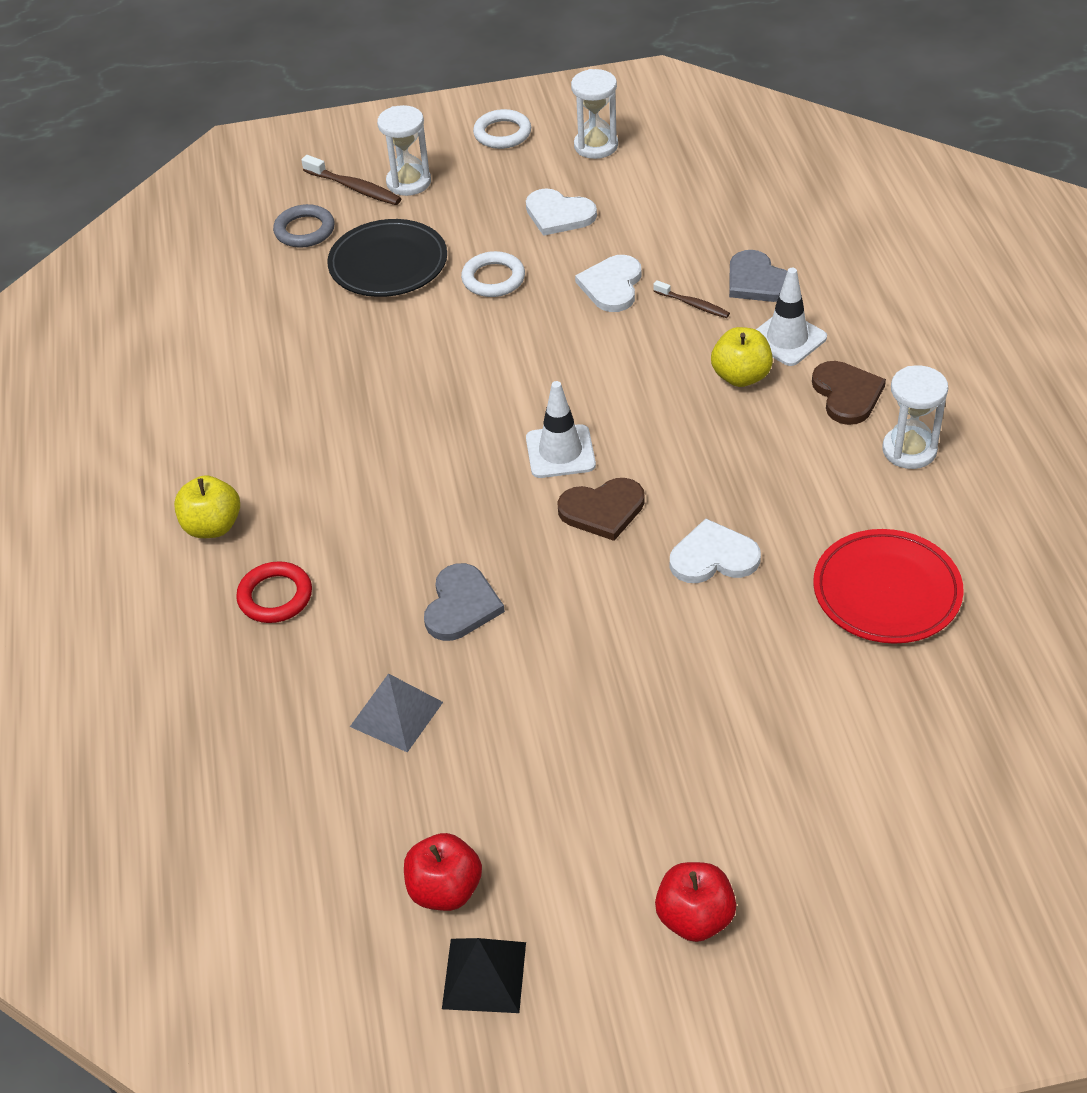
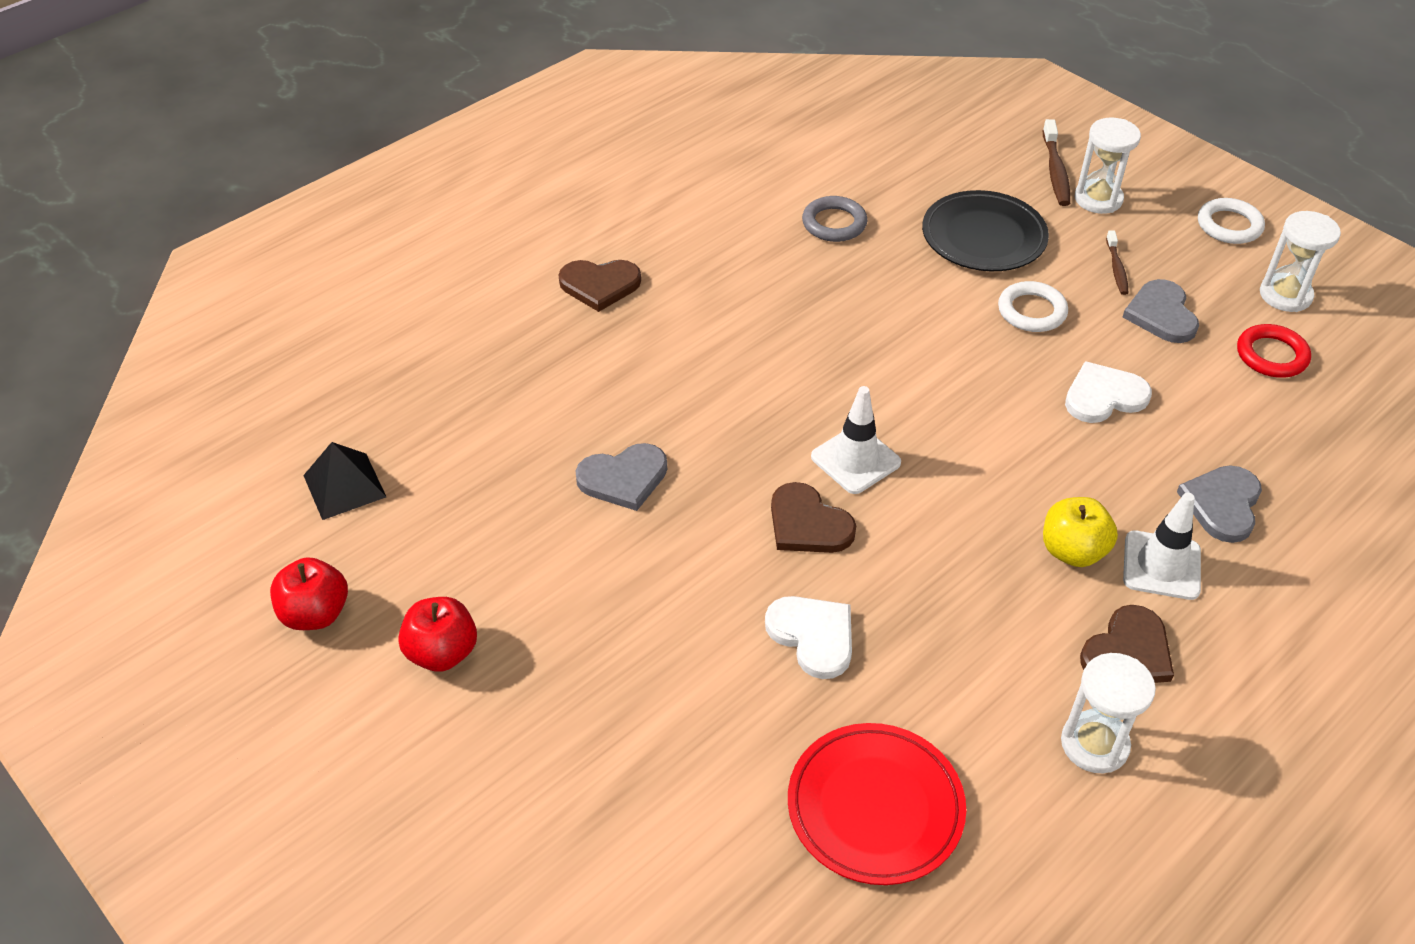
camera: 55 degrees right, 0 degrees up
yellow apple [174,475,240,538] -> brown heart [559,260,641,312]
red ring [236,561,312,623] -> red ring moved to [1237,324,1311,378]
grey ring [273,204,335,248] -> grey ring moved to [802,196,867,242]
grey pyramid [350,673,443,752] -> none
black pyramid [442,938,526,1013] -> black pyramid moved to [303,442,386,520]
white heart [526,188,597,236] -> grey heart [1123,279,1199,343]
brown toothbrush [653,280,730,318] -> brown toothbrush moved to [1106,230,1128,295]
red apple [655,862,736,942] -> red apple moved to [398,597,477,672]

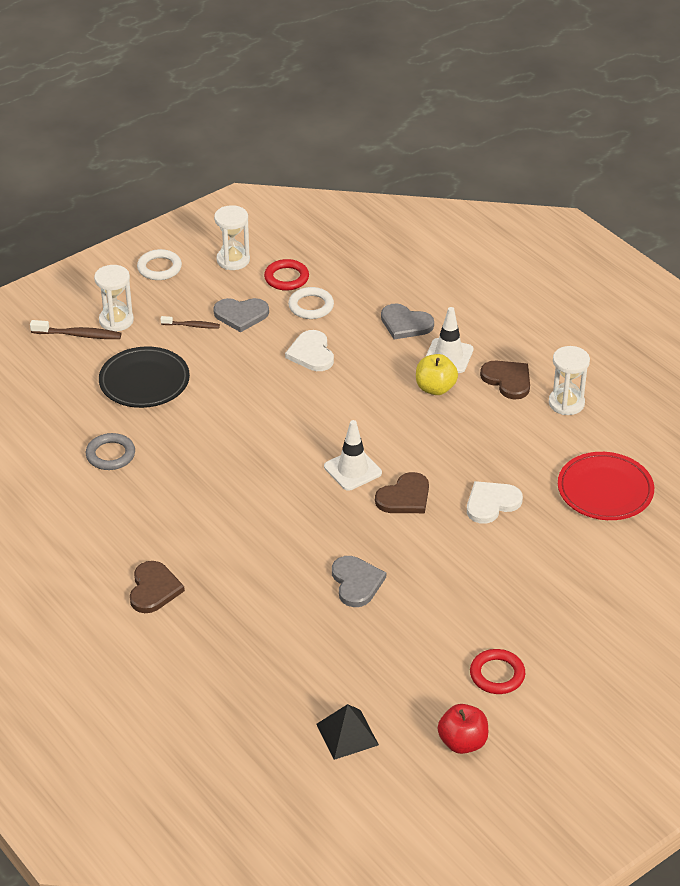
camera: 85 degrees left, 5 degrees down
red apple [398,597,477,672] -> red ring [470,649,525,694]
white ring [998,281,1068,332] -> white ring moved to [288,287,334,319]

